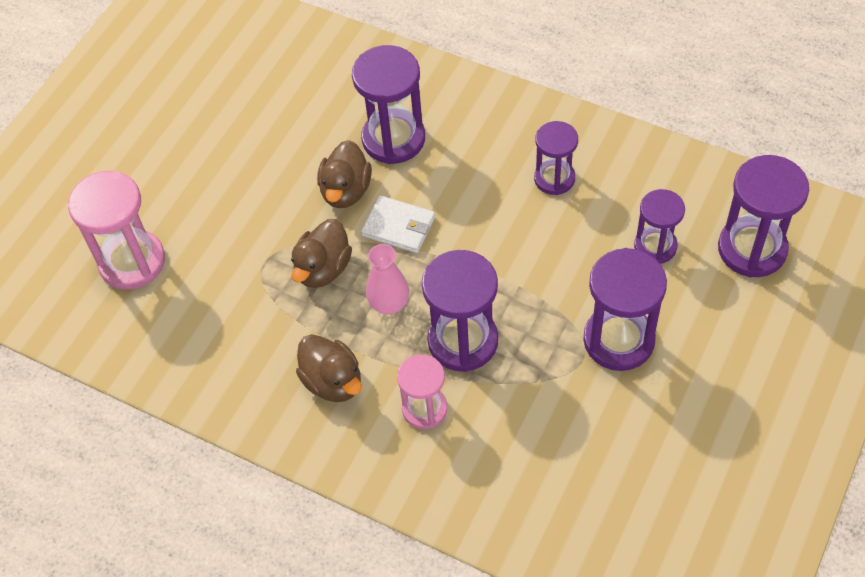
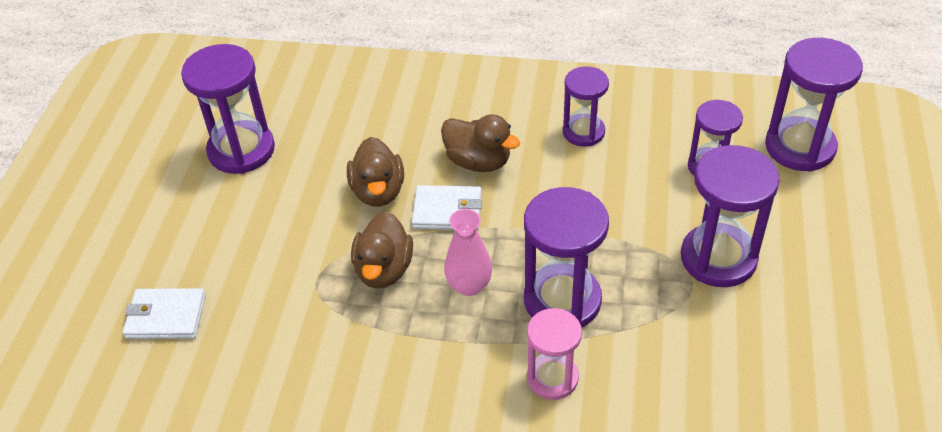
camera: 20 degrees left, 10 degrees down
pink hourglass [68,171,165,290] -> white wallet [123,288,206,339]
brown duck [296,334,362,402] -> brown duck moved to [441,114,520,172]
purple hourglass [352,45,425,164] -> purple hourglass moved to [181,44,275,174]

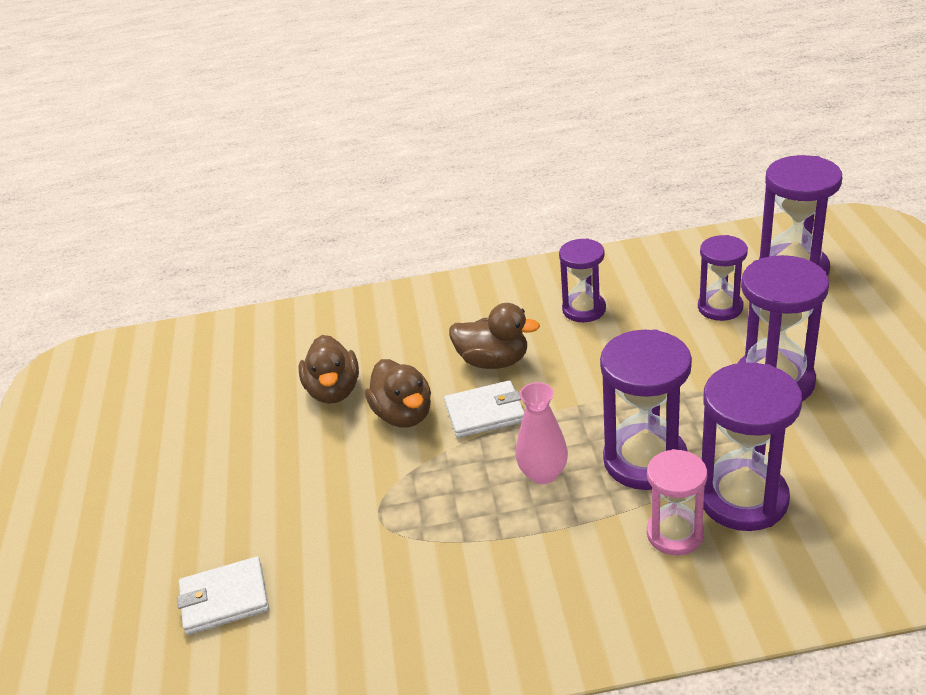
camera: 15 degrees left, 10 degrees down
purple hourglass [181,44,275,174] -> purple hourglass moved to [702,363,803,531]
brown duck [351,211,413,289] -> brown duck moved to [299,335,359,404]

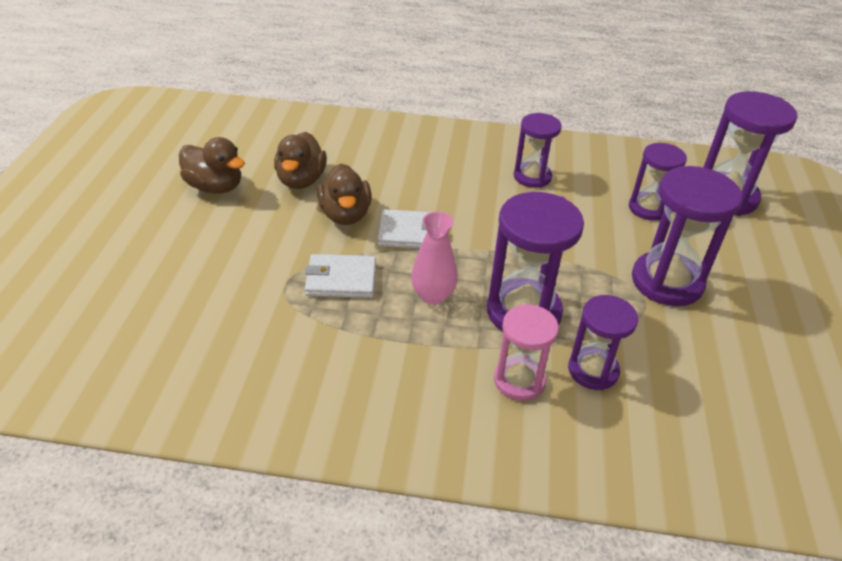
camera: 10 degrees right, 5 degrees up
white wallet [177,556,269,635] -> white wallet moved to [305,254,376,298]
brown duck [449,303,540,369] -> brown duck moved to [179,137,245,194]
purple hourglass [702,363,803,531] -> purple hourglass [568,295,638,390], size x0.63

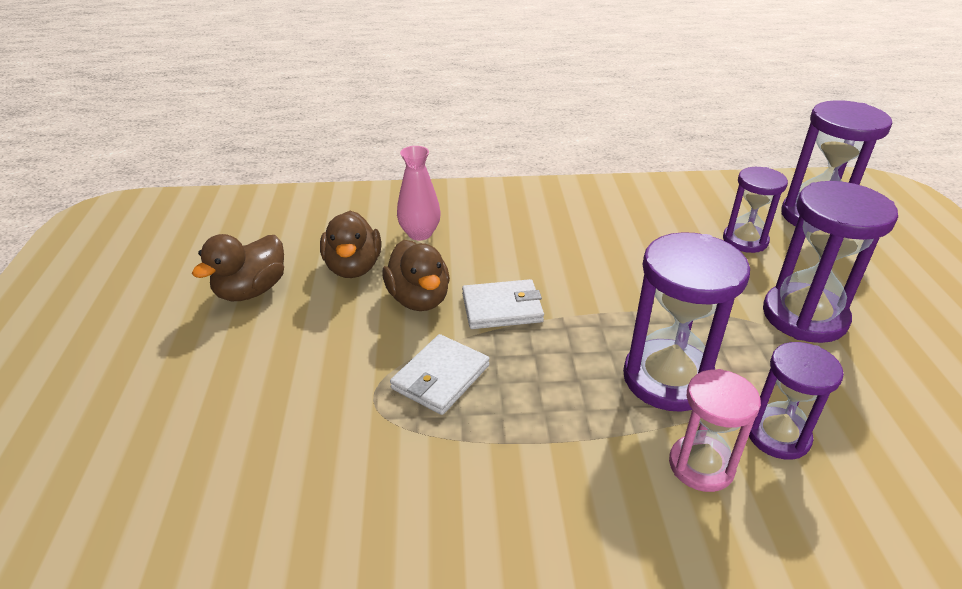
camera: 10 degrees left, 5 degrees down
brown duck [179,137,245,194] -> brown duck turned 105 degrees clockwise [192,234,284,301]
white wallet [305,254,376,298] -> white wallet turned 45 degrees counterclockwise [390,334,489,415]
pink vase [411,212,458,305] -> pink vase moved to [397,146,441,241]
purple hourglass [514,113,562,188] -> none

